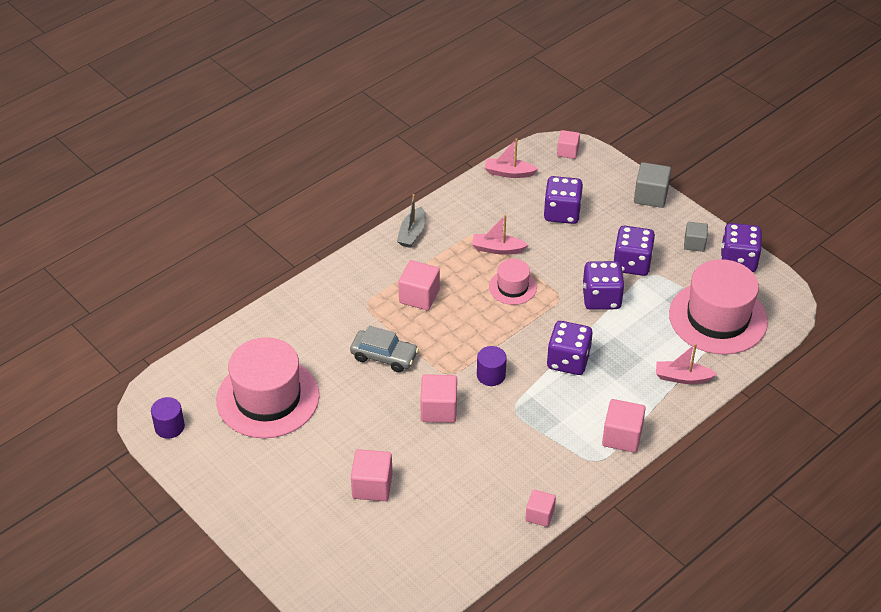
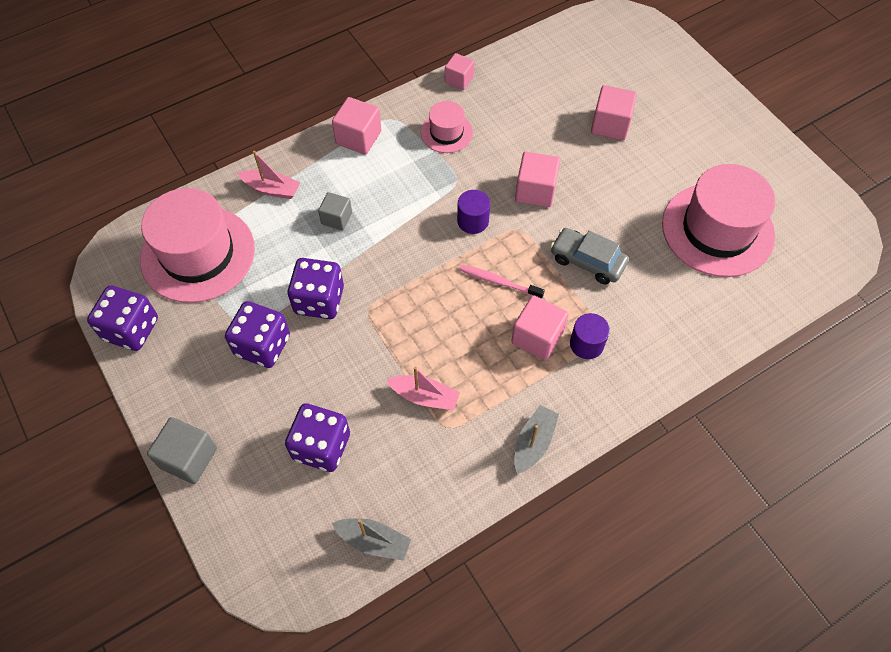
camera: 170 degrees left, 15 degrees up
purple cylinder [151,397,185,439] -> purple cylinder moved to [570,313,610,359]
pink boat [485,138,538,178] -> grey boat [332,518,411,561]
pink hat [489,259,537,305] -> pink hat moved to [421,101,473,153]
purple dice [547,321,593,375] -> none
pink cube [557,130,580,159] -> none
grey cube [684,222,708,252] -> grey cube moved to [318,192,352,230]
none -> pink toothbrush [459,264,545,299]

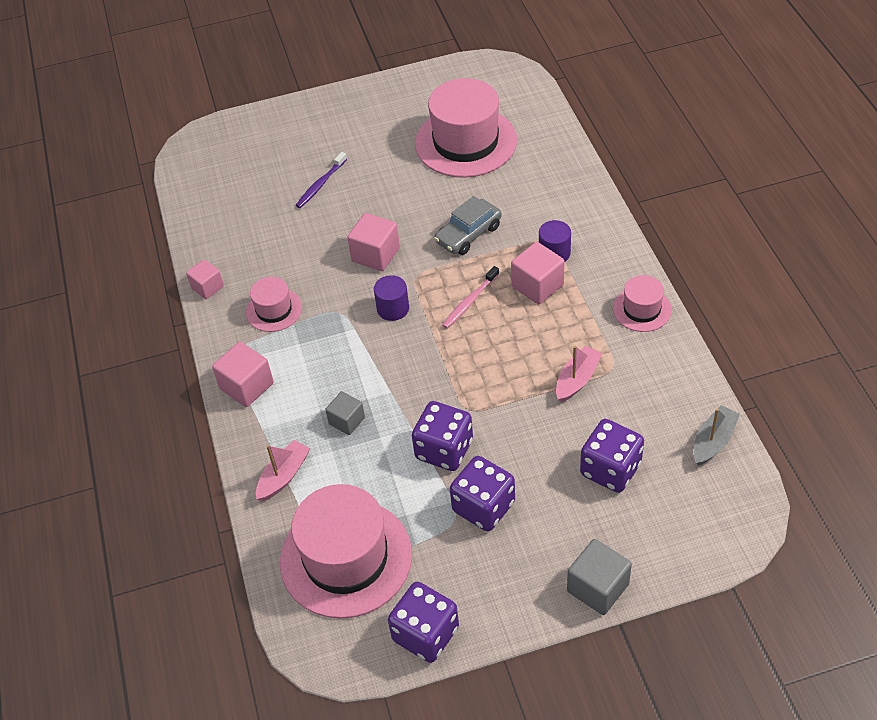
camera: 70 degrees left, 10 degrees down
grey boat [514,405,559,474] -> pink hat [613,275,672,332]
pink cube [591,85,637,140] -> purple toothbrush [296,152,347,208]

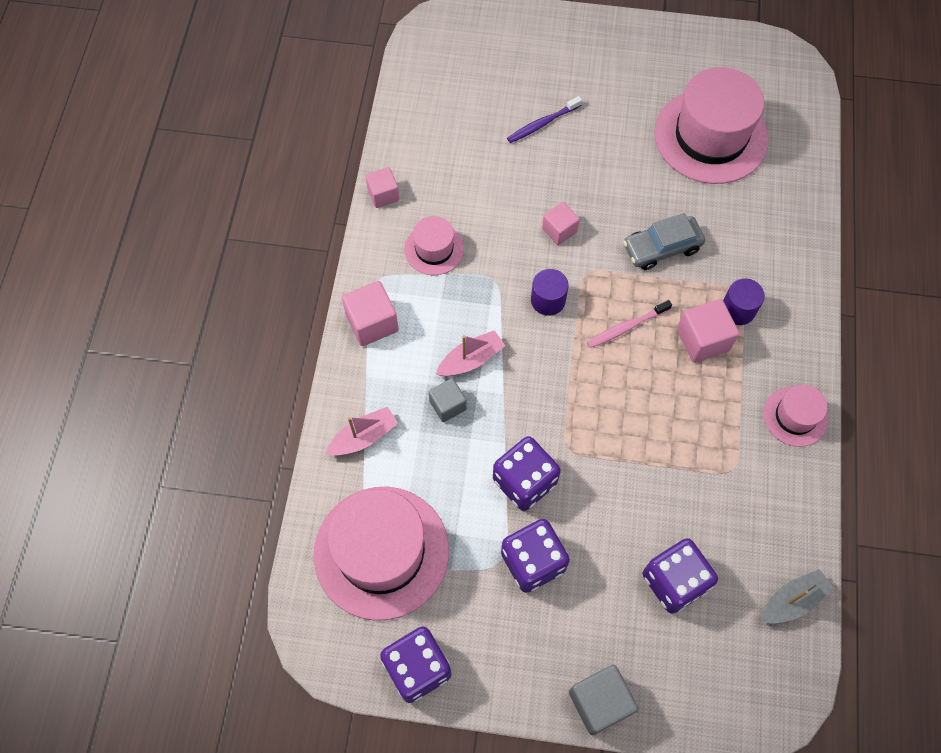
camera: 20 degrees right, 15 degrees up
pink cube [347,213,400,271] -> pink cube [542,202,580,245], size x0.66
pink boat [556,346,602,402] -> pink boat moved to [436,330,505,376]

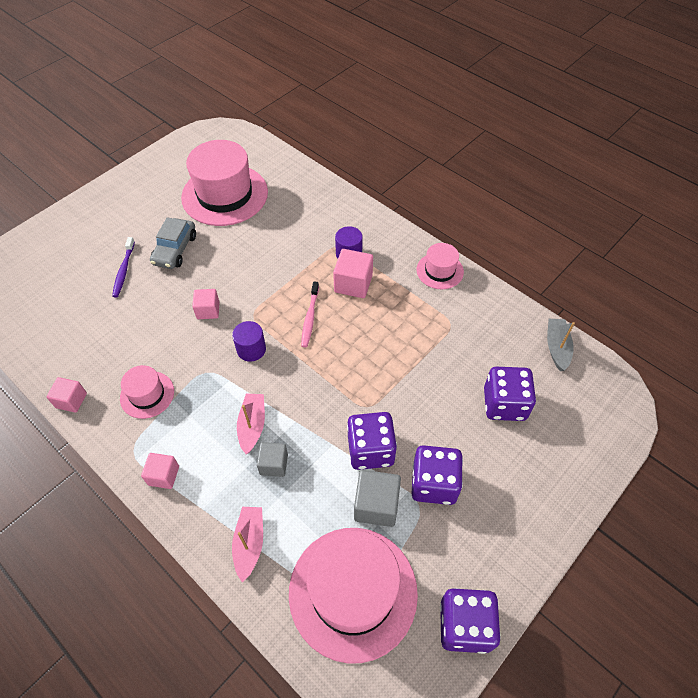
camera: 55 degrees left, 10 degrees down
pink cube [342,281,399,346] -> pink cube [141,453,179,489], size x0.66
grey cube [569,665,638,735] -> grey cube moved to [354,470,401,527]
grey car [623,213,705,270] -> grey car moved to [150,217,196,269]

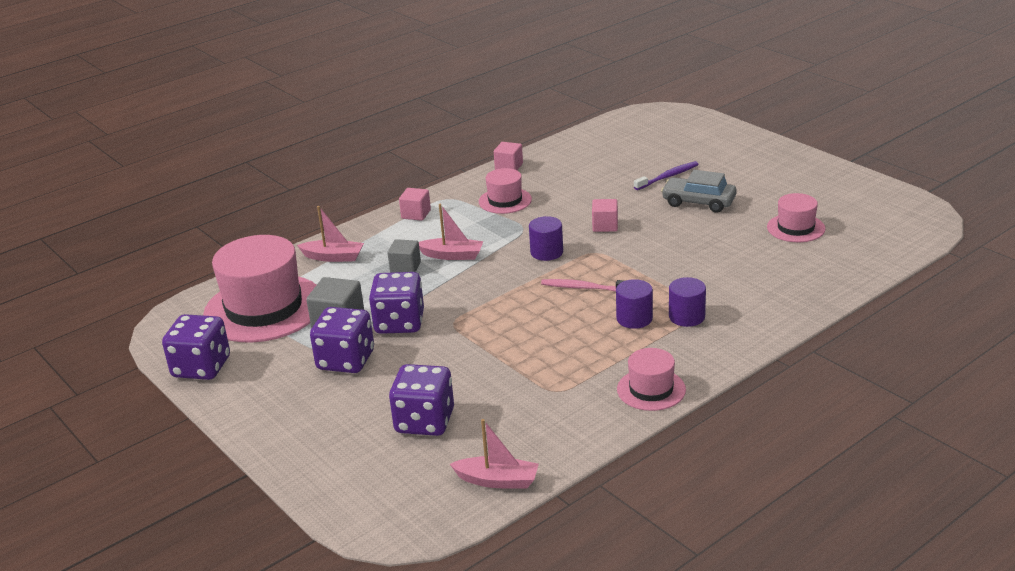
camera: 100 degrees right, 25 degrees down
purple toothbrush [112,237,135,297] -> purple toothbrush turned 135 degrees clockwise [634,161,699,190]
pink hat [181,140,268,226] -> pink hat [767,193,825,242], size x0.50
pink cube [333,249,373,298] -> purple cylinder [616,279,653,329]
grey boat [547,319,575,371] -> pink boat [450,419,539,489]

